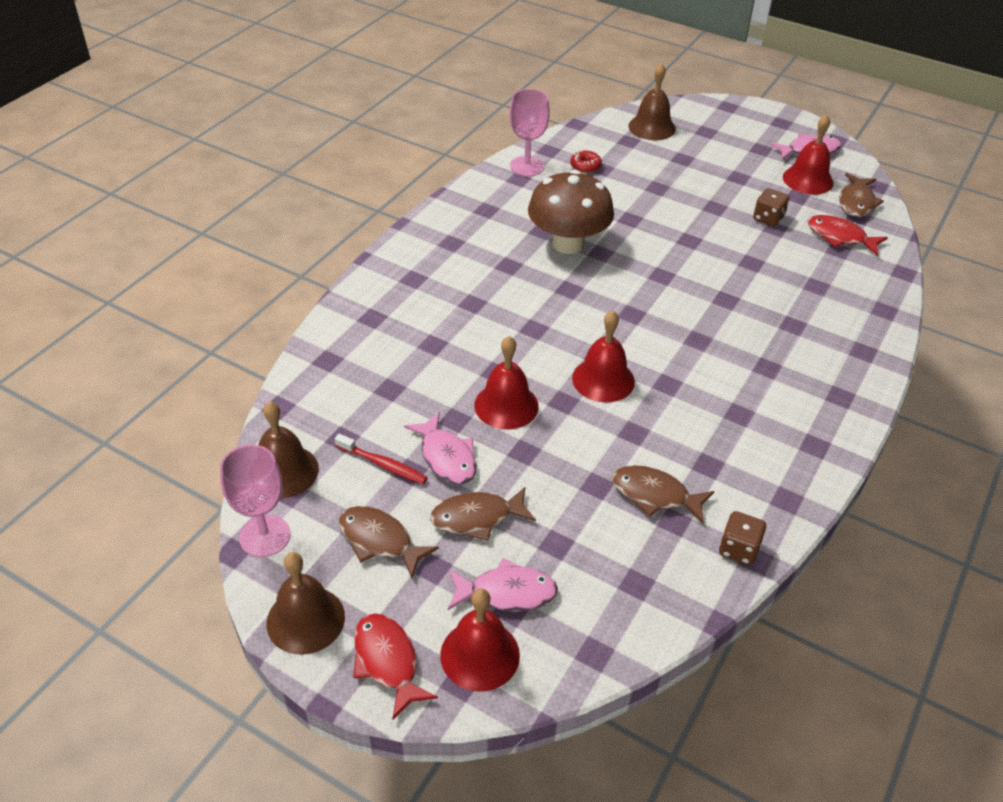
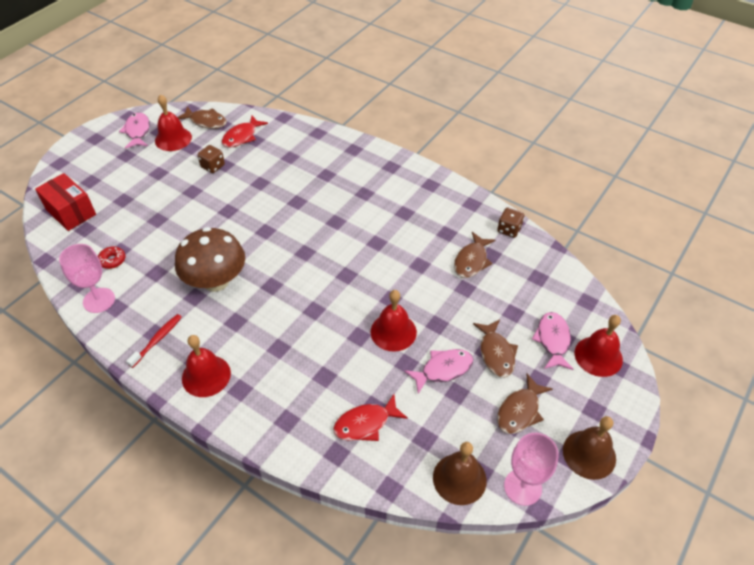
camera: 85 degrees left, 5 degrees up
red toothbrush [335,434,428,484] -> red toothbrush moved to [126,314,182,368]
red fish [353,613,438,720] -> red fish moved to [333,394,408,441]
red bell [572,310,635,403] -> red bell moved to [182,335,231,397]
brown bell [628,63,676,140] -> red box [35,173,96,231]

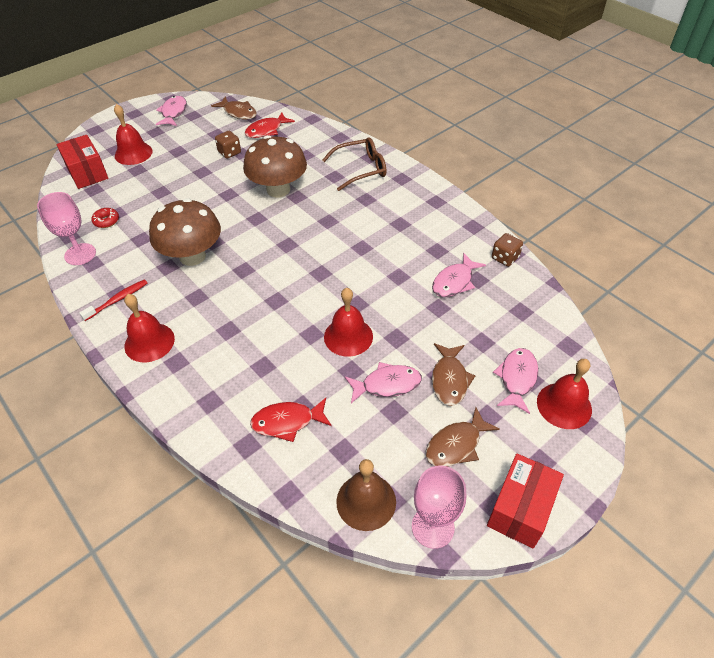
camera: 15 degrees right, 0 degrees up
red bell [155,94,192,151] -> red bell moved to [114,104,153,165]
brown fish [454,232,495,278] -> pink fish [432,253,486,297]
brown bell [563,416,616,480] -> red box [487,454,564,549]
none -> brown mushroom [243,135,307,197]
none -> brown glasses [322,137,387,191]

